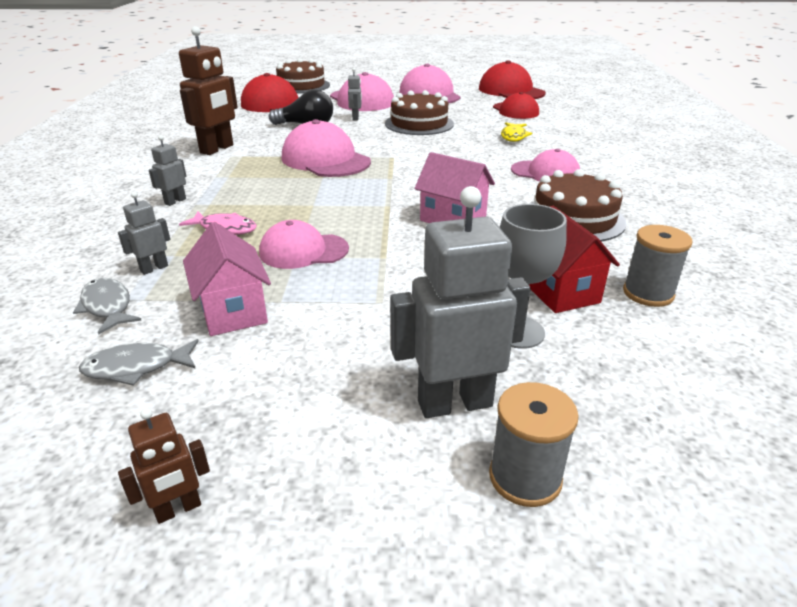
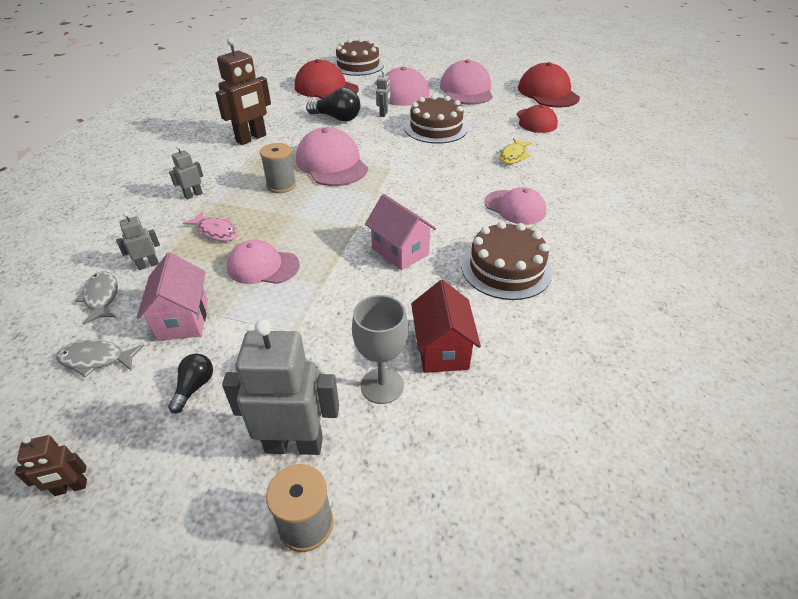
camera: 15 degrees right, 10 degrees up
grey spool [623,225,693,307] -> grey spool moved to [260,143,296,193]
none -> black light bulb [168,354,213,413]

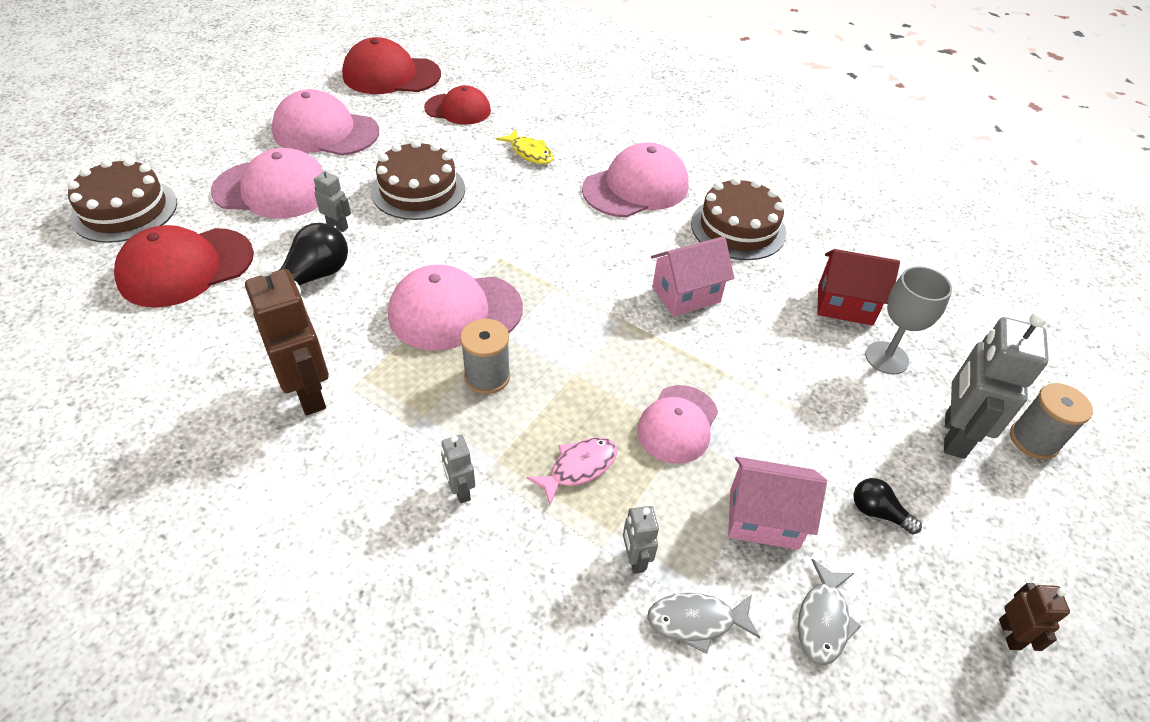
camera: 75 degrees left, 5 degrees up
pink cap [484,187,546,225] -> pink cap [582,142,688,217], size x1.53

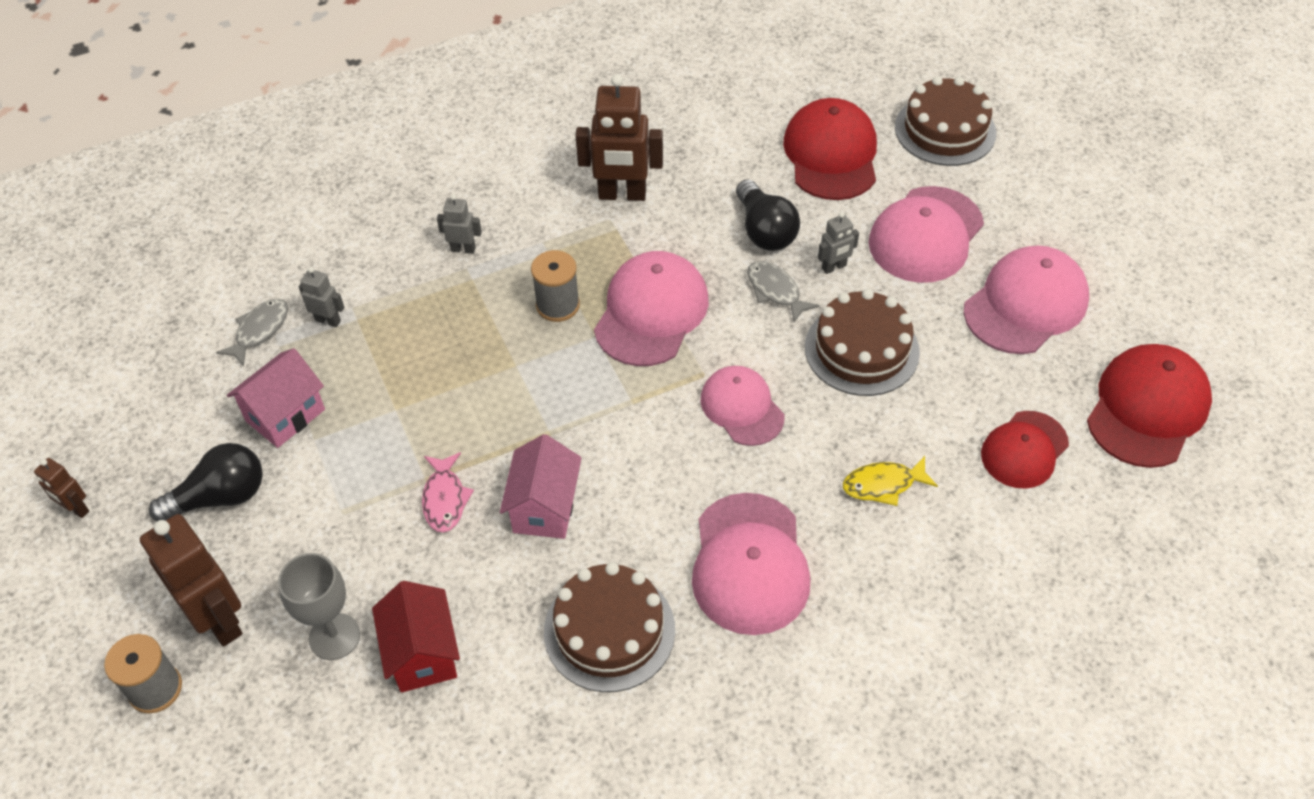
camera: 125 degrees right, 5 degrees up
pink fish [527,437,617,505] -> pink fish moved to [422,452,474,533]
pink cap [637,385,718,464] -> pink cap moved to [700,366,784,446]
grey fish [798,559,861,665] -> grey fish moved to [747,261,819,322]
red house [817,249,900,326] -> red house turned 60 degrees counterclockwise [372,581,460,693]
black light bulb [854,478,922,534] -> black light bulb [149,443,263,521], size x1.73
grey robot [944,312,1049,459] -> brown robot [140,514,243,647]

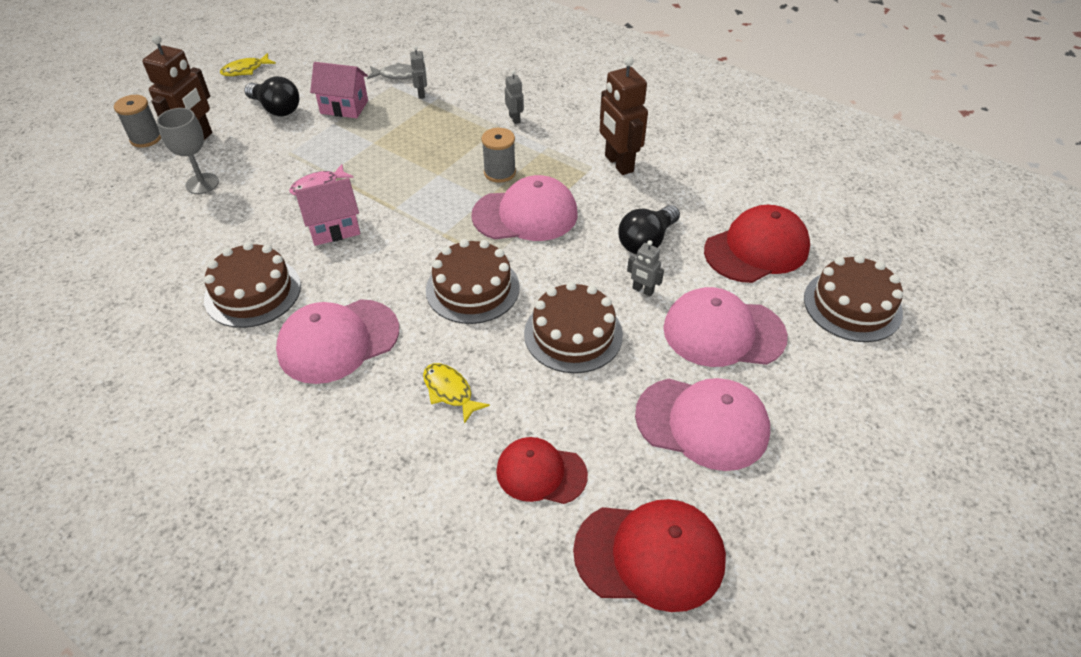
camera: 60 degrees right, 5 degrees down
brown robot [34,458,89,518] -> yellow fish [220,53,276,76]
red house [372,581,460,693] -> none
pink cap [700,366,784,446] -> brown cake [426,239,520,324]
grey fish [747,261,819,322] -> none

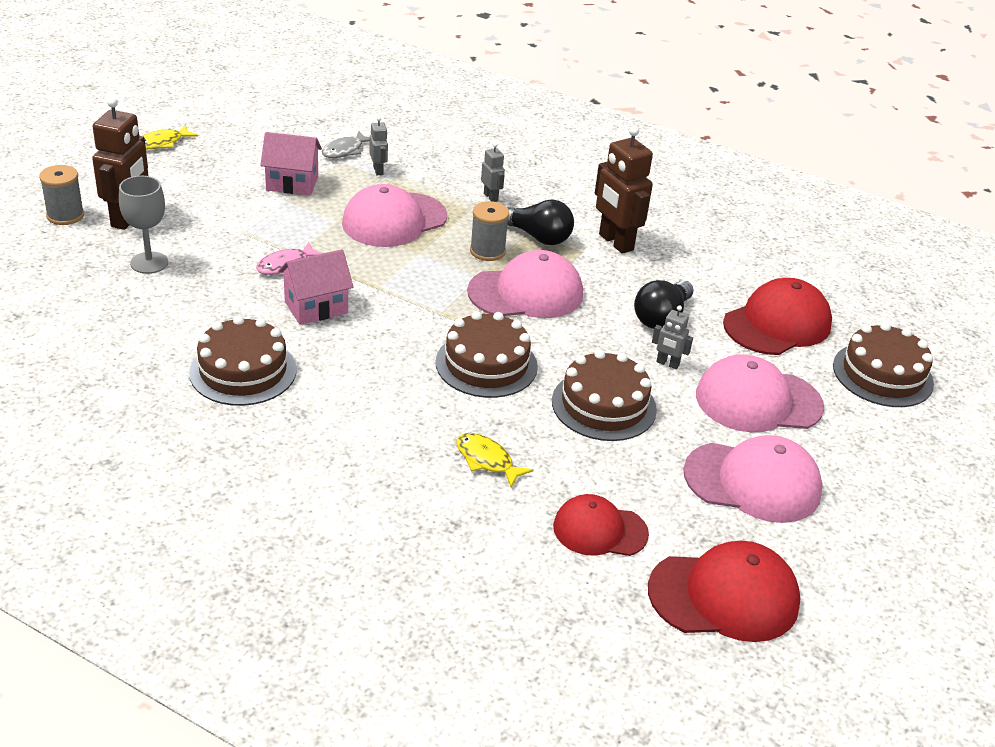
camera: 10 degrees left, 10 degrees down
black light bulb [244,76,299,116] -> black light bulb moved to [507,199,574,245]
pink cap [276,299,399,384] -> pink cap moved to [342,184,447,247]
grey fish [367,62,412,80] -> grey fish turned 135 degrees clockwise [322,131,370,158]

